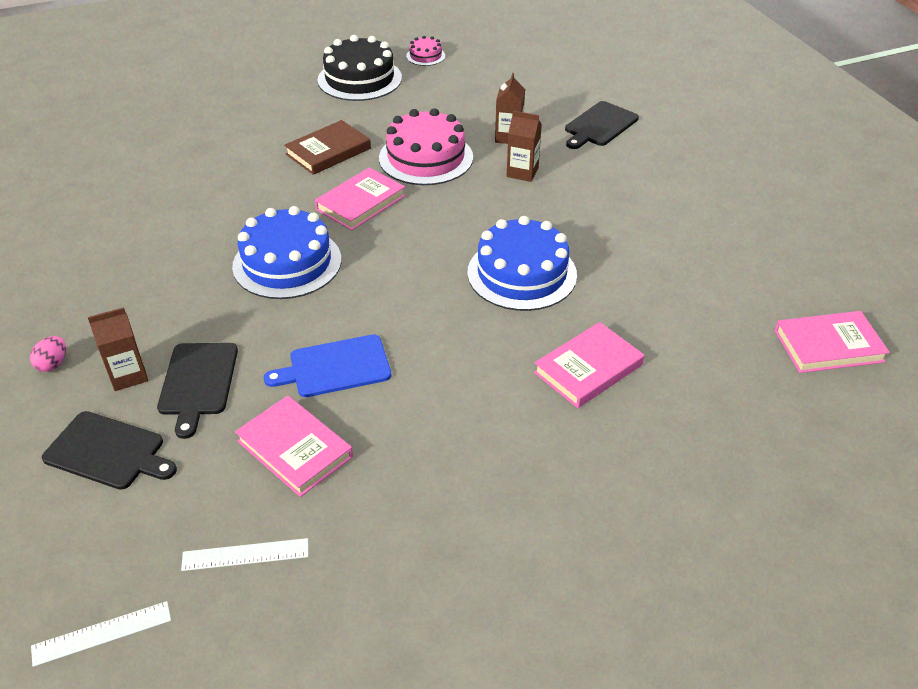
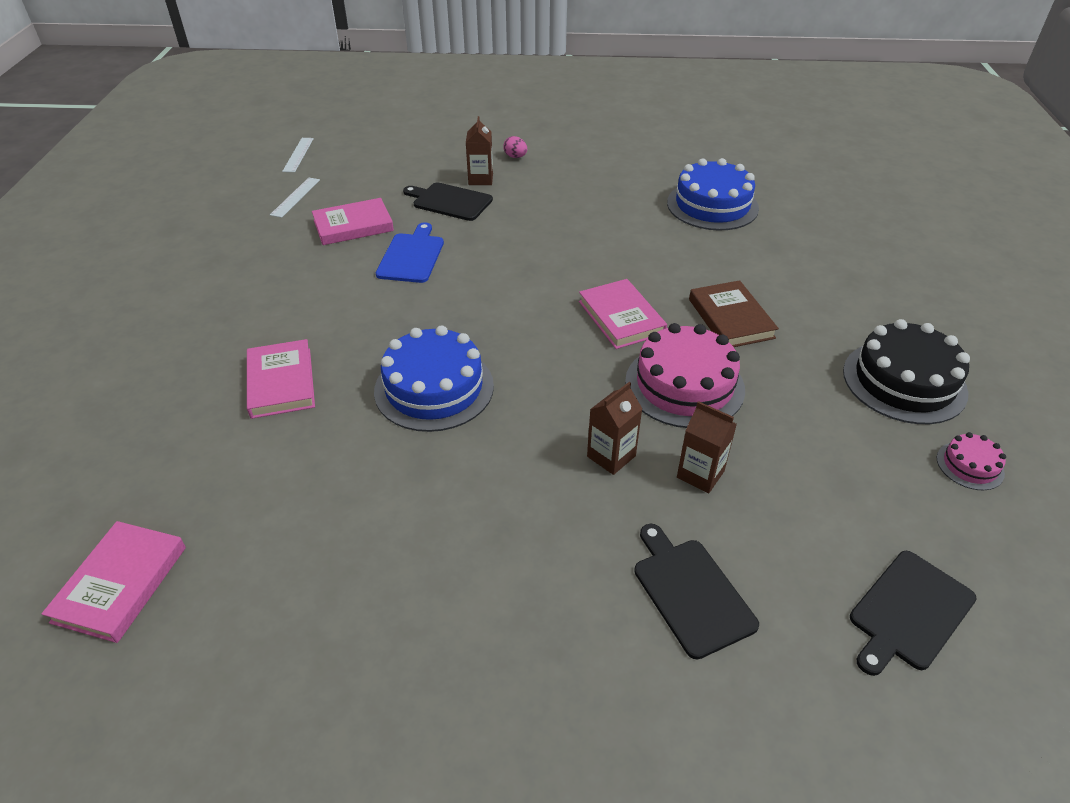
camera: 115 degrees right, 0 degrees up
black cutting board [42,411,177,490] -> black cutting board moved to [850,551,977,676]
blue cake [232,206,342,299] -> blue cake moved to [667,158,759,230]

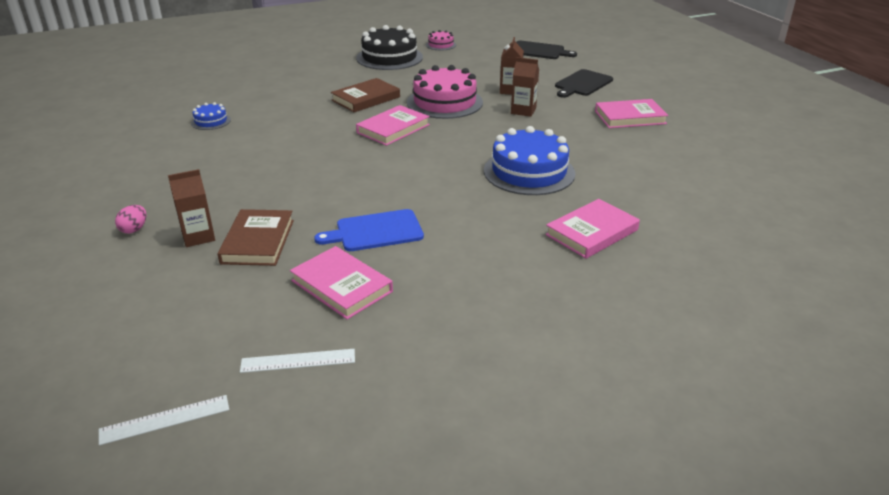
camera: 115 degrees left, 10 degrees down
pink book [42,521,186,643] -> pink book moved to [595,99,668,128]
black cutting board [403,182,493,221] -> brown book [218,209,294,266]
blue cake [667,158,759,230] -> blue cake [191,102,231,130], size x0.48

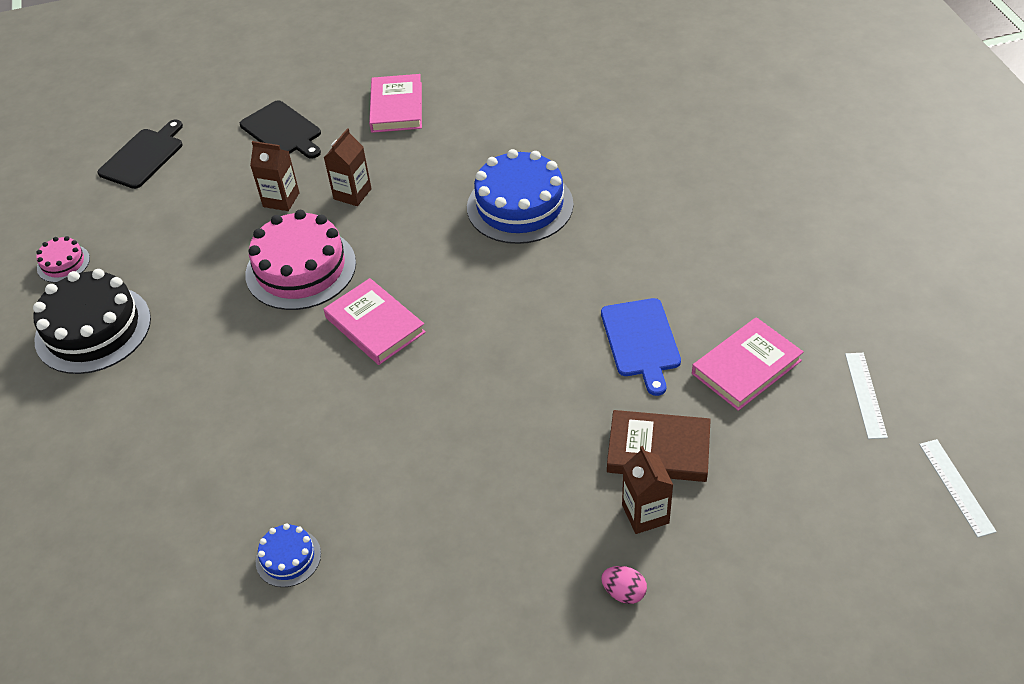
camera: 80 degrees left, 15 degrees up
brown book [331,78,400,112] -> none
pink book [545,199,640,259] -> none

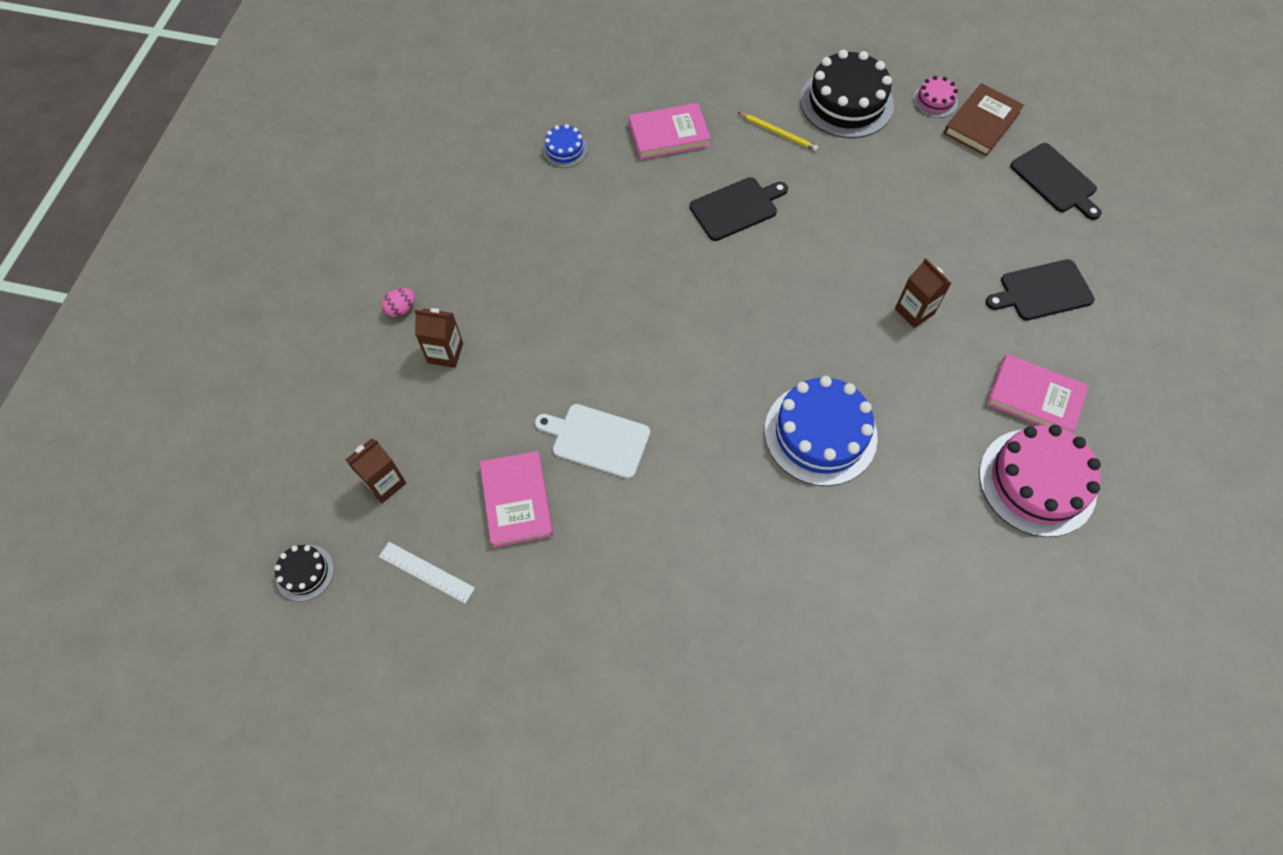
camera: 115 degrees right, 15 degrees up
pink cake [245,210,356,310] -> pink cake moved to [979,425,1101,537]
brown carton [250,141,300,211] -> brown carton moved to [345,438,406,503]
pink book [324,278,426,365] -> pink book moved to [629,103,711,160]
blue cutting board [601,298,681,396] -> white cutting board [535,404,650,479]
brown book [607,410,711,482] -> brown book moved to [944,83,1024,156]
white ruler [919,439,997,537] -> black cake [275,545,334,601]
none -> black cutting board [689,177,788,241]
none -> yellow pencil [738,112,818,151]

